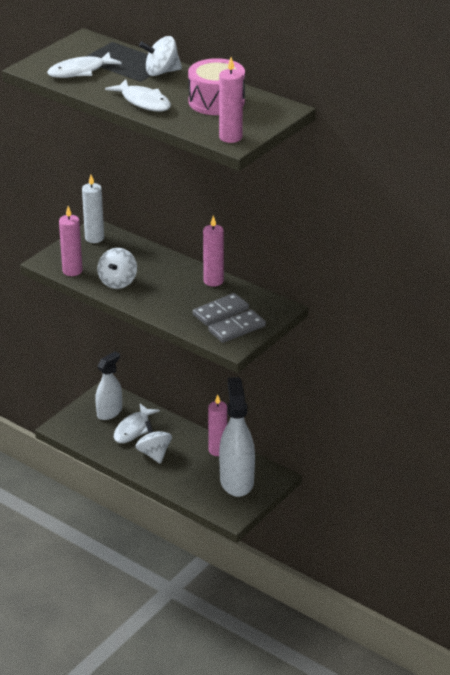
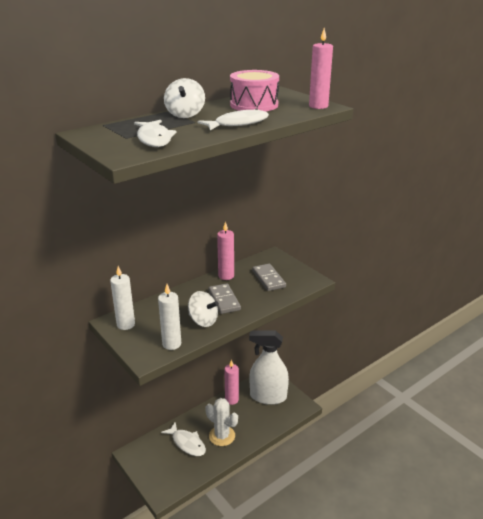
camera: 75 degrees left, 5 degrees down
pink candle [59,206,83,276] -> white candle [158,284,181,350]
white spray bottle [95,352,122,420] -> none
white spinning top [135,421,172,464] -> white cactus [205,398,238,446]
grey domino [208,309,266,343] -> grey domino moved to [208,283,241,314]

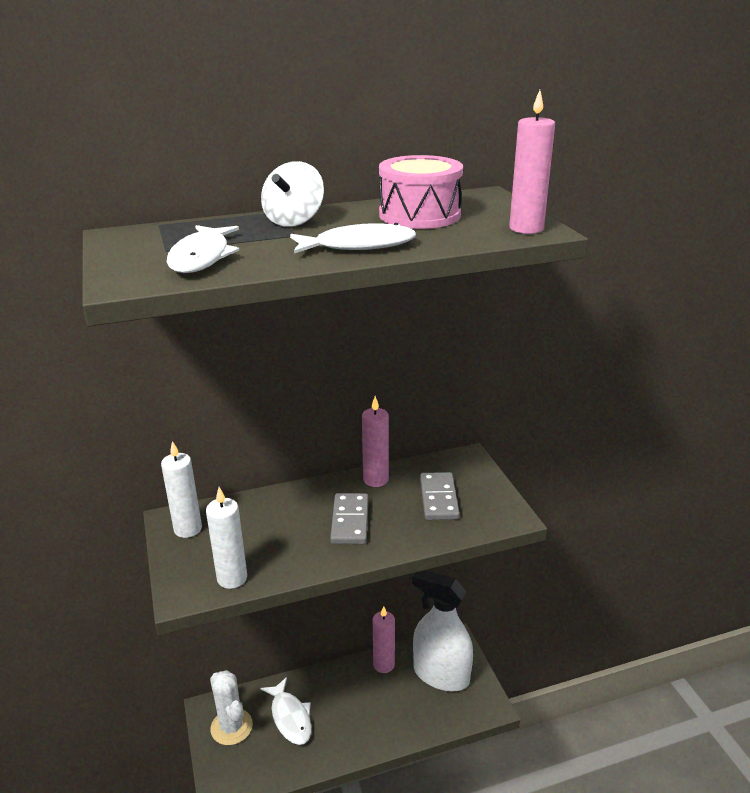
camera: 20 degrees right, 0 degrees up
white spinning top [188,291,219,327] -> none
white cactus [205,398,238,446] -> white cactus moved to [210,670,253,745]

